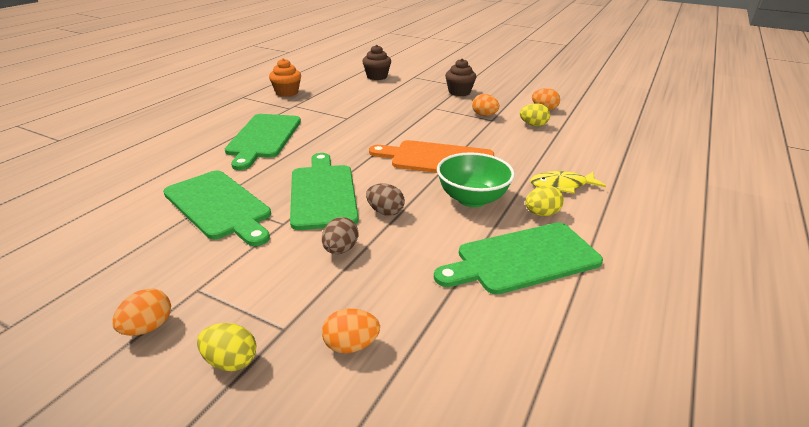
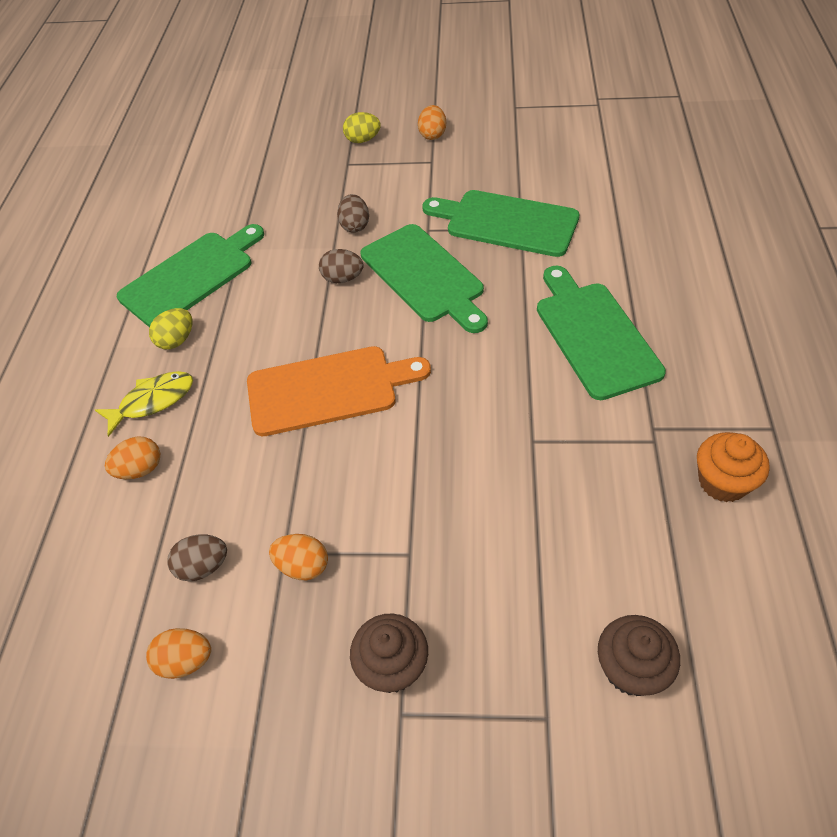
camera: 160 degrees right, 20 degrees up
orange egg [322,308,380,353] -> orange egg moved to [105,436,160,479]
green bowl [437,152,515,207] -> none
yellow egg [520,103,550,126] -> brown egg [167,534,227,582]

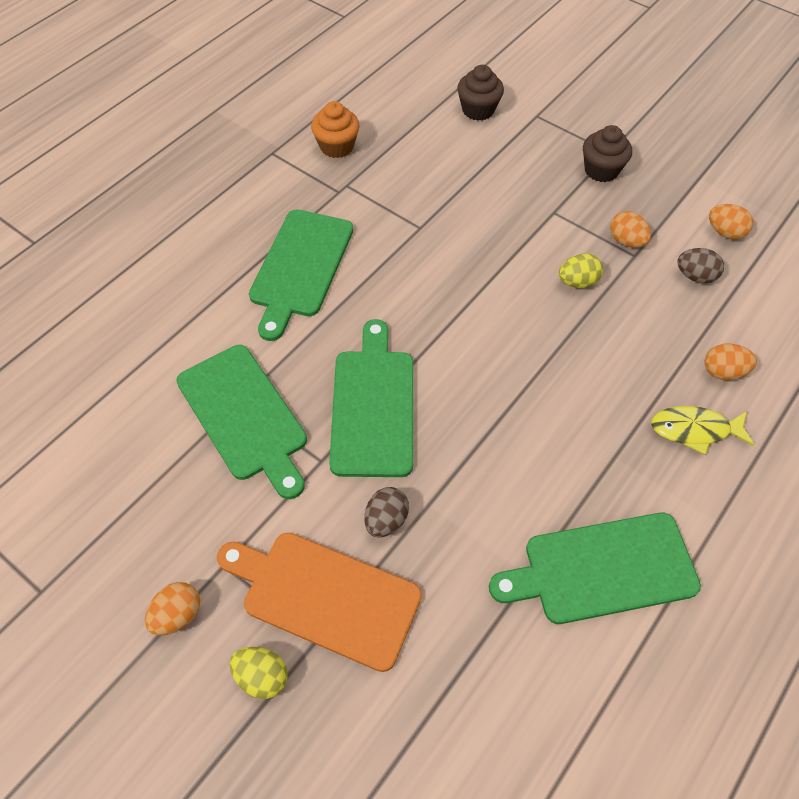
camera: 150 degrees left, 5 degrees up
yellow egg [149,308,192,350] -> yellow egg moved to [559,253,603,288]
orange cutting board [247,346,431,436] -> orange cutting board moved to [217,533,422,672]
brown egg [319,249,363,283] -> none

